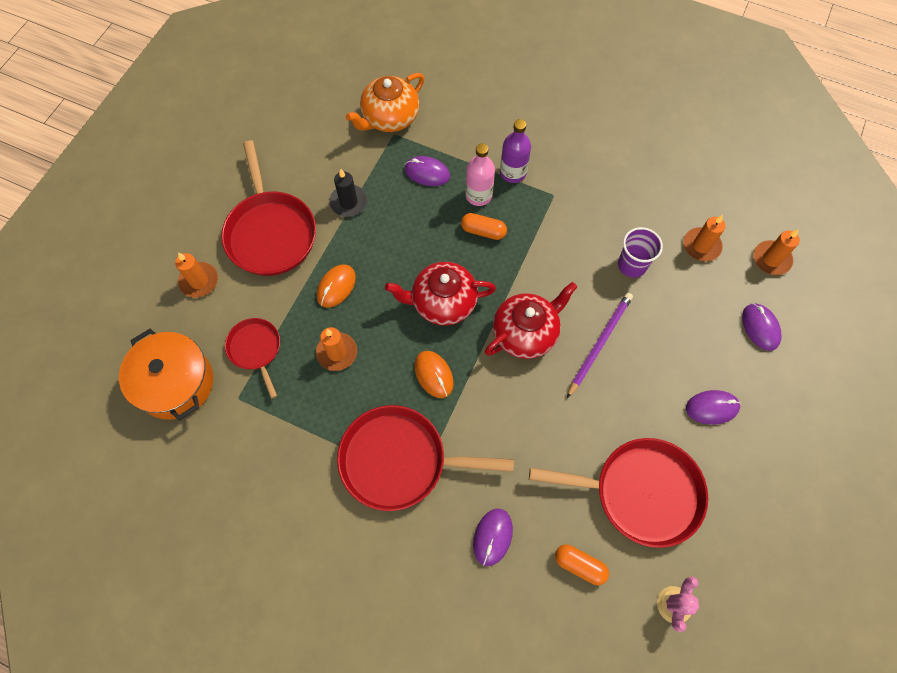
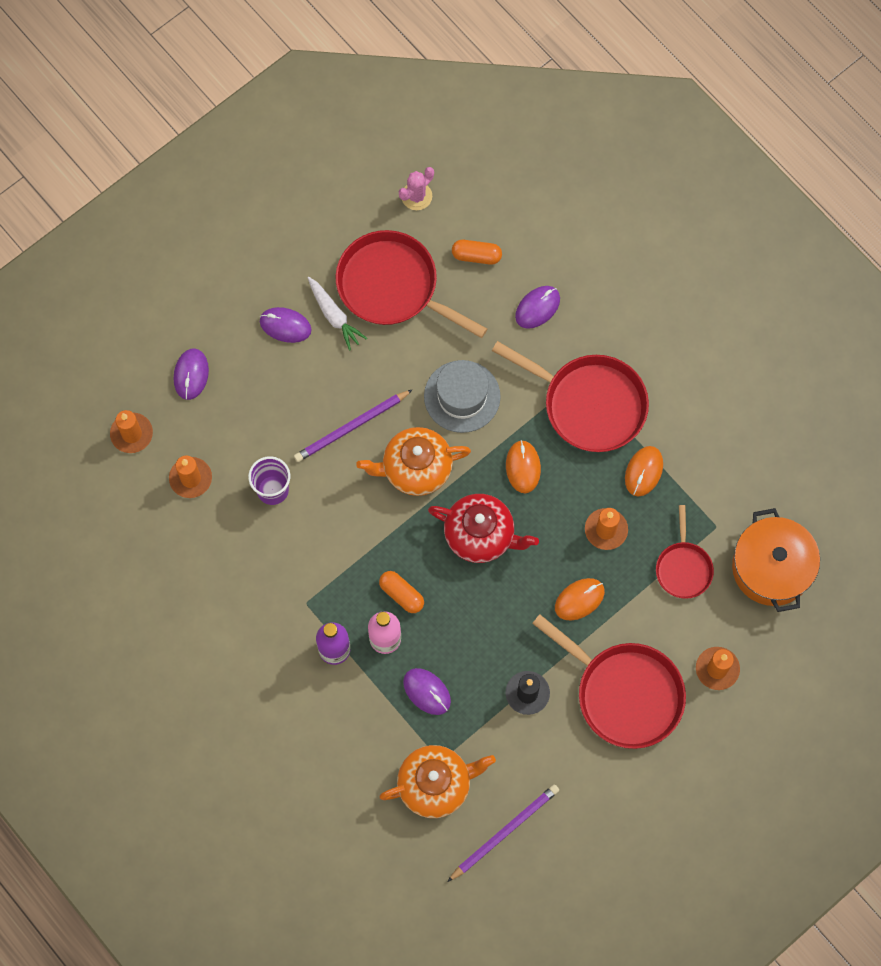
camera: 155 degrees left, 5 degrees up
red pan [221,141,316,276] -> red pan turned 120 degrees clockwise [532,614,686,749]
red teapot [485,282,577,359] -> orange teapot [356,427,471,496]
orange capsule [555,544,609,585] -> orange capsule turned 45 degrees counterclockwise [452,240,502,265]
none -> white carrot [308,277,367,351]
none -> grey hat [424,360,501,433]
none -> purple pencil [447,784,559,882]
none -> orange mouse [625,446,663,496]

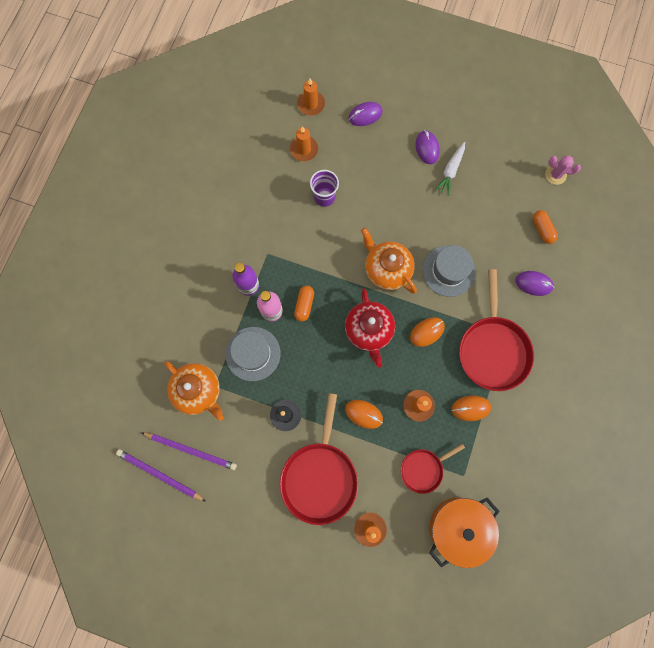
camera: 60 degrees right, 5 degrees up
purple pencil [294,389,413,462] -> purple pencil moved to [116,449,206,502]
red pan [335,230,487,338] -> none
purple mouse [403,668,451,715] -> grey hat [225,327,281,381]

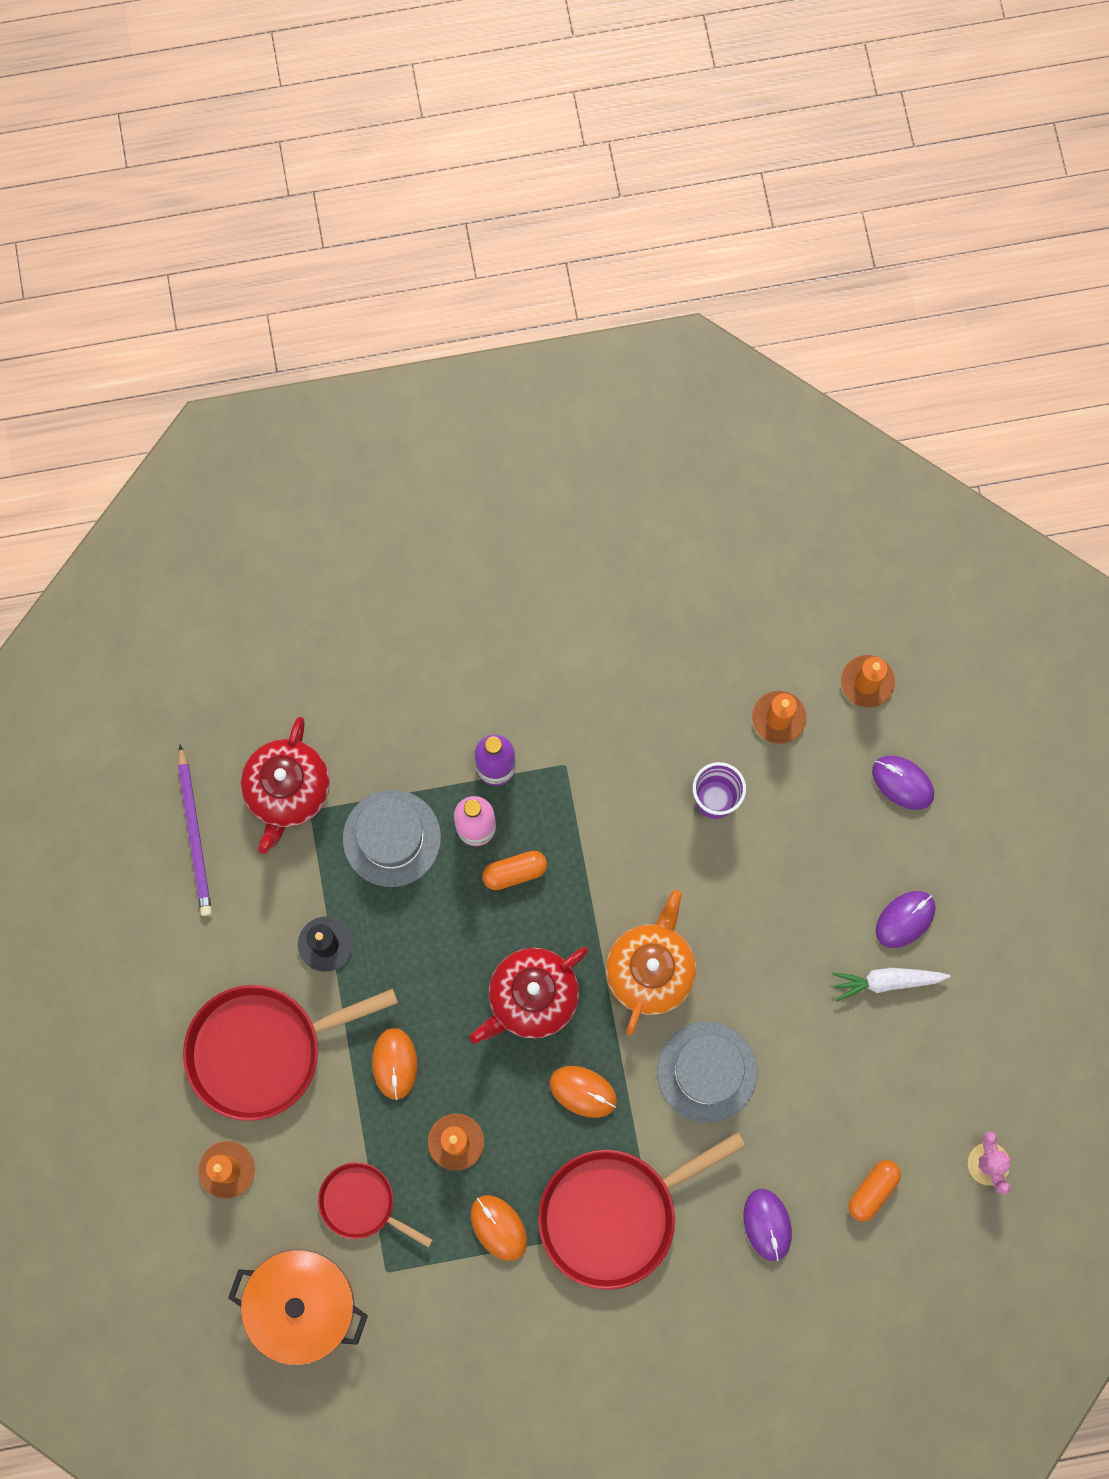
camera: 60 degrees right, 0 degrees up
purple pencil [116,449,206,502] -> none
orange teapot [164,361,224,421] -> red teapot [241,717,330,854]

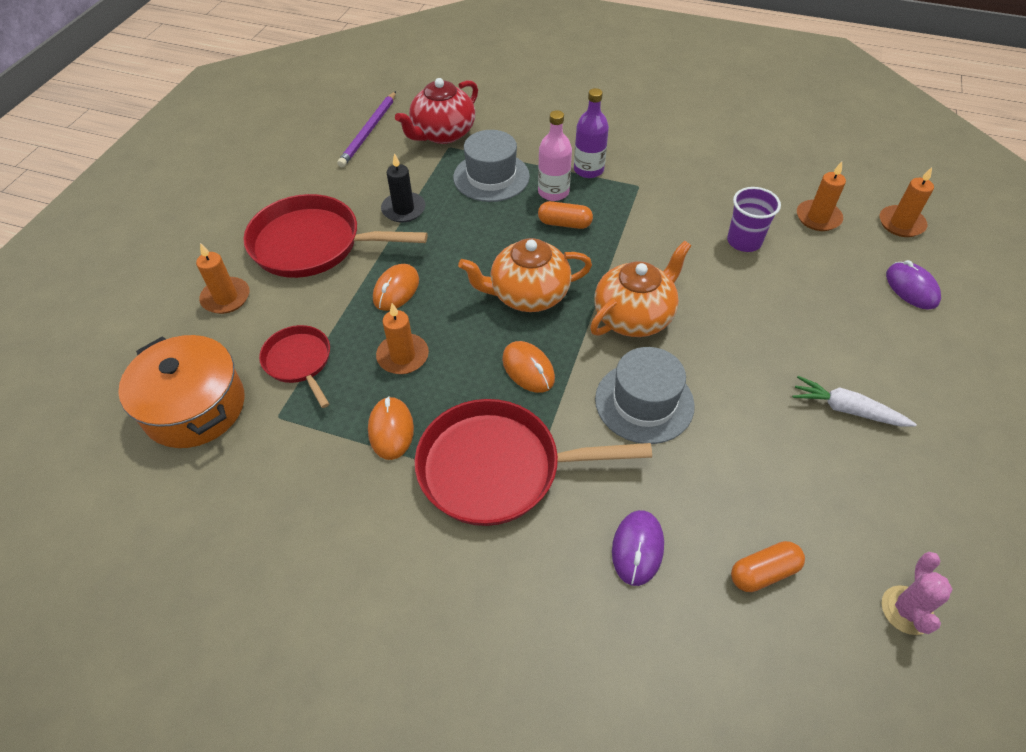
camera: 30 degrees right, 25 degrees down
red teapot [469,947,589,1044] -> orange teapot [458,238,592,312]
purple mouse [876,891,936,948] -> none

